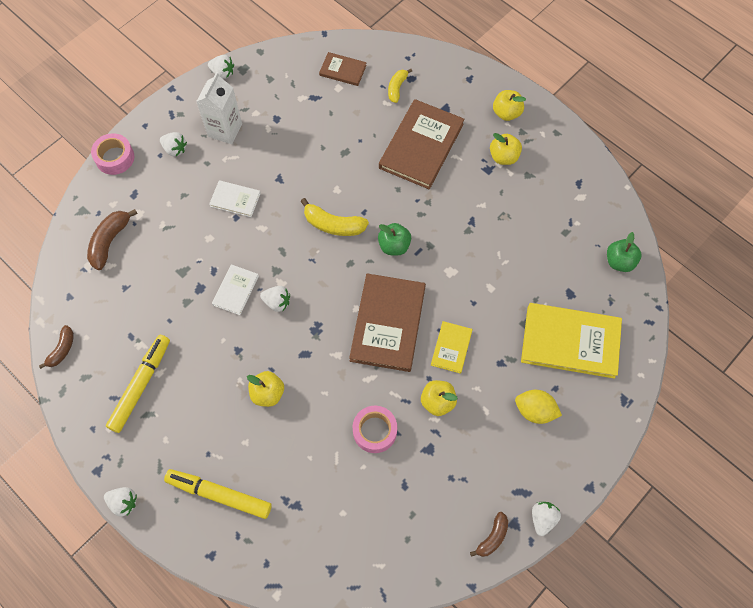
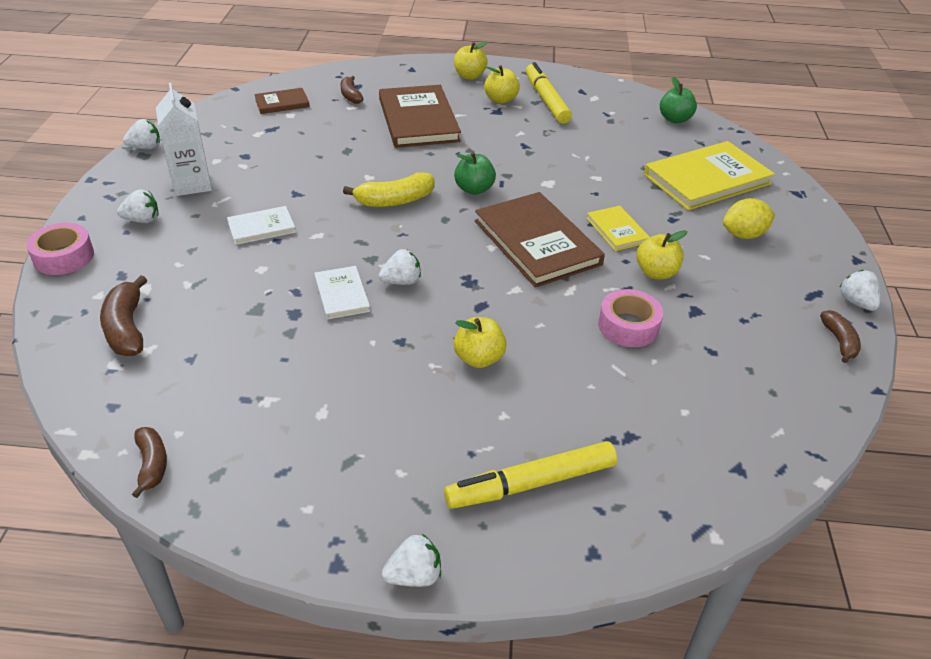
camera: 40 degrees left, 25 degrees down
yellow marker [106,335,170,433] -> yellow marker moved to [526,62,572,124]
yellow banana [388,69,412,103] -> brown banana [340,76,364,104]

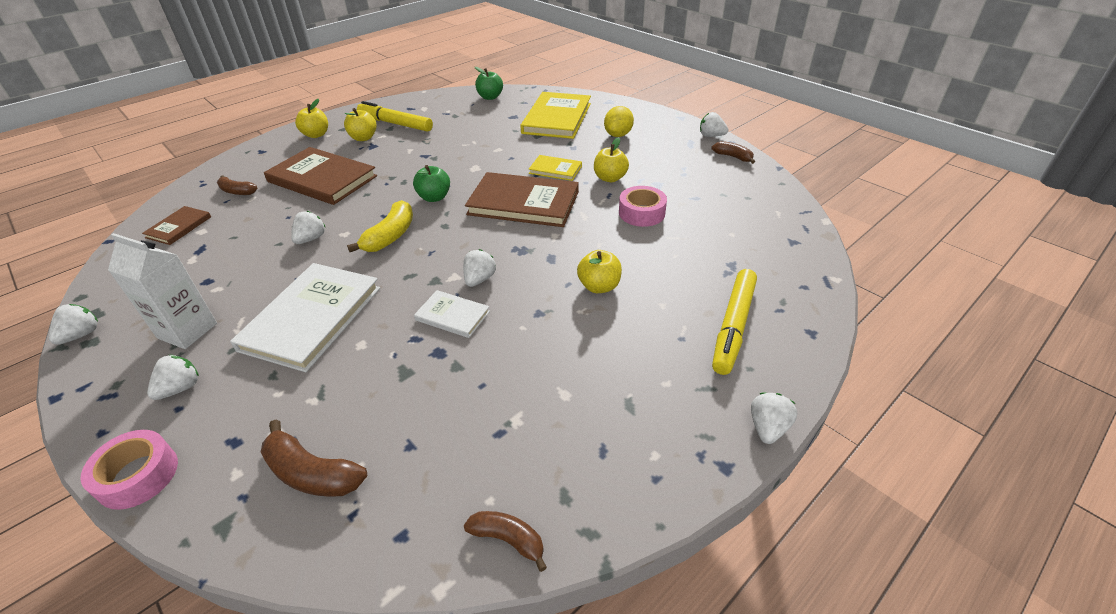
camera: 45 degrees left, 0 degrees up
white book [227,206,296,245] -> white book [230,263,380,372], size x1.98
none -> white strawberry [291,211,325,244]

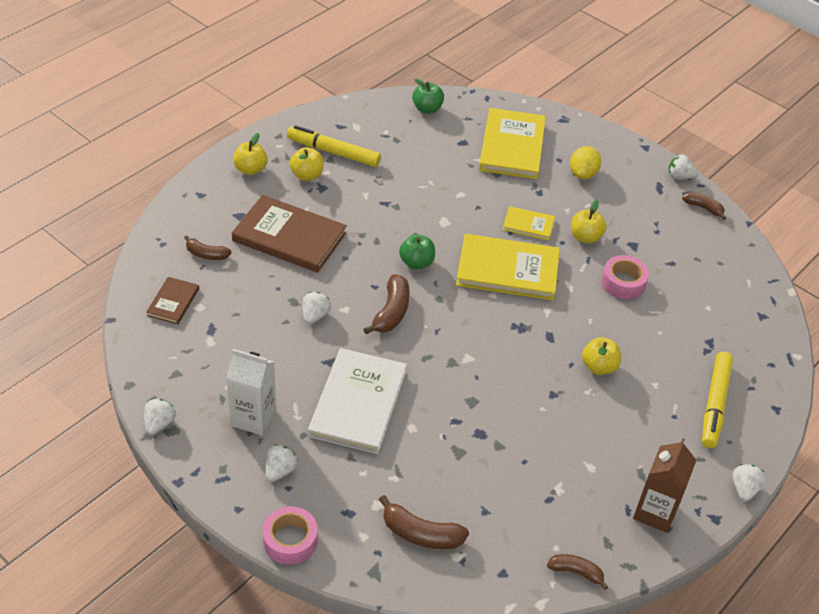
camera: 10 degrees left, 5 degrees up
yellow banana [347,200,413,252] -> brown banana [363,274,410,335]
white book [414,290,490,338] -> none
white strawberry [463,249,496,287] -> none
brown book [465,172,579,227] -> yellow book [456,234,560,300]
none -> brown carton [633,438,696,533]

